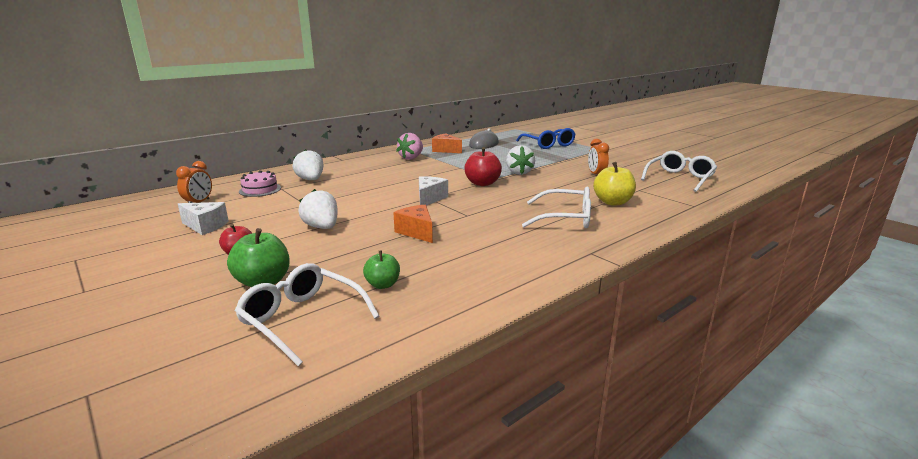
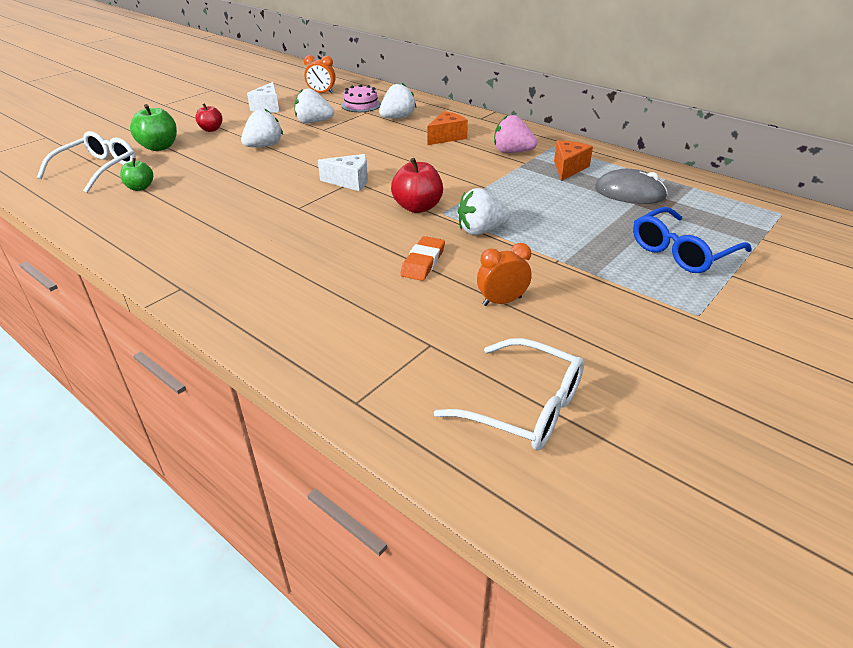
camera: 80 degrees right, 15 degrees up
orange cheese [393,205,433,243] -> orange cheese moved to [427,111,468,145]
white glasses [522,187,591,228] -> none
yellow apple [593,162,636,205] -> none
none -> white strawberry [294,88,334,124]
none -> orange eraser [400,236,445,281]

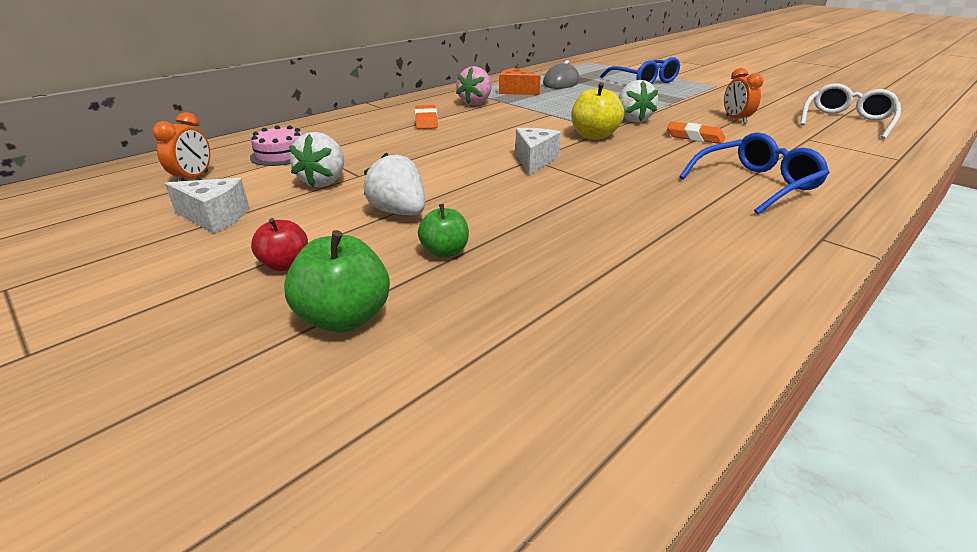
camera: 85 degrees left, 5 degrees down
white glasses [37,131,136,193] -> none
green apple [120,158,153,191] -> green apple moved to [418,204,469,258]
white strawberry [379,83,416,118] -> none
red apple [391,158,443,213] -> yellow apple [571,82,624,140]
orange cheese [427,111,468,145] -> orange eraser [415,105,438,129]
none -> blue glasses [679,132,830,214]

